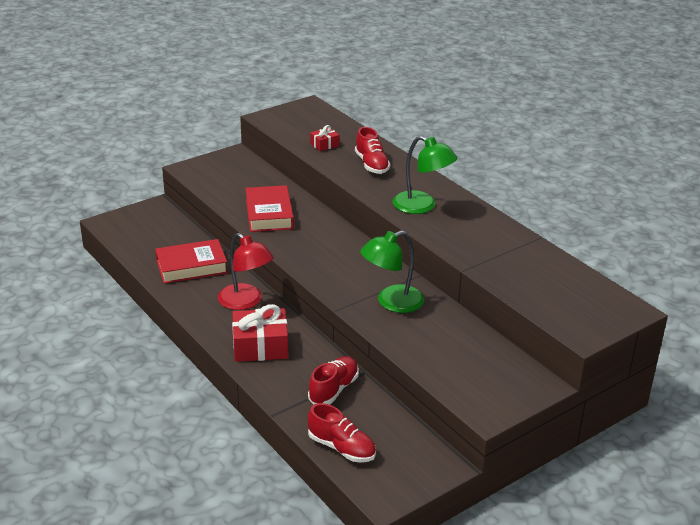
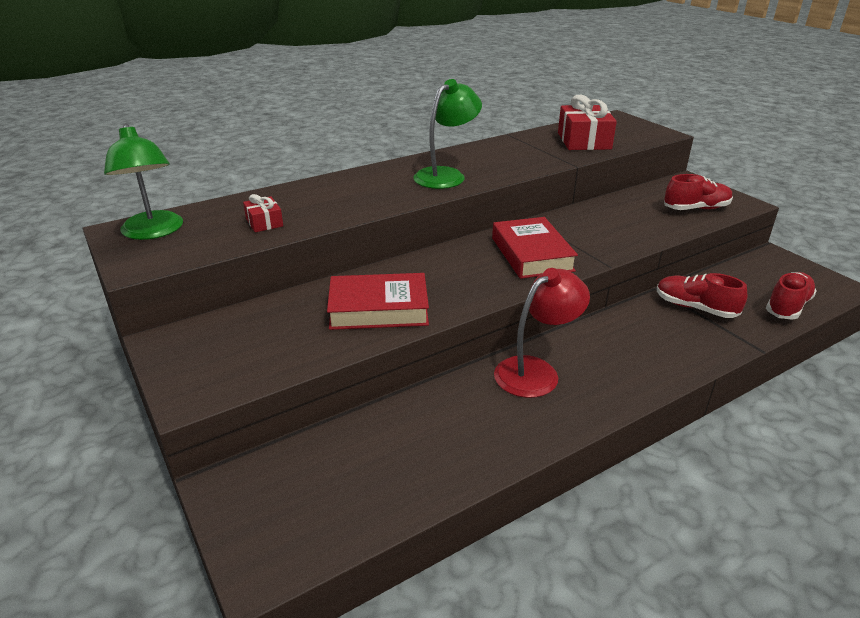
camera: 85 degrees left, 0 degrees up
red book [155,239,228,284] -> red book moved to [492,217,578,279]
red gift [232,304,288,362] -> red gift moved to [558,95,617,150]
red shoe [355,127,390,174] -> red shoe moved to [664,174,733,210]
green lamp [360,231,424,313] -> green lamp moved to [104,124,183,240]

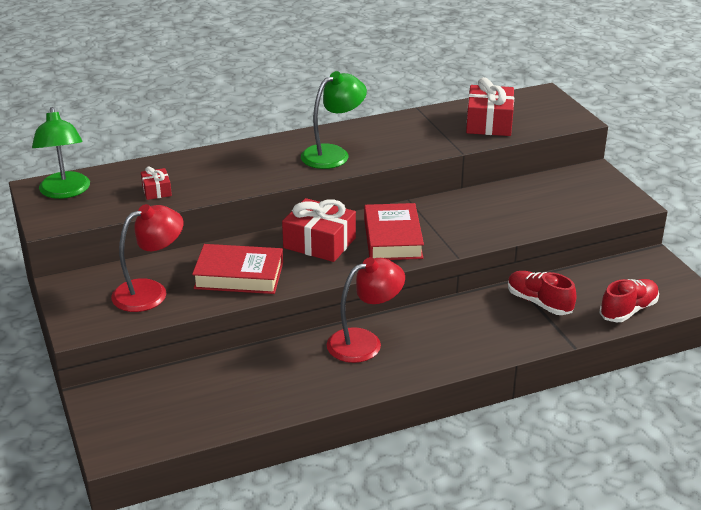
camera: 10 degrees right, 0 degrees up
red shoe [664,174,733,210] -> none
none -> red lamp [111,204,184,312]
none -> red gift [282,198,356,262]

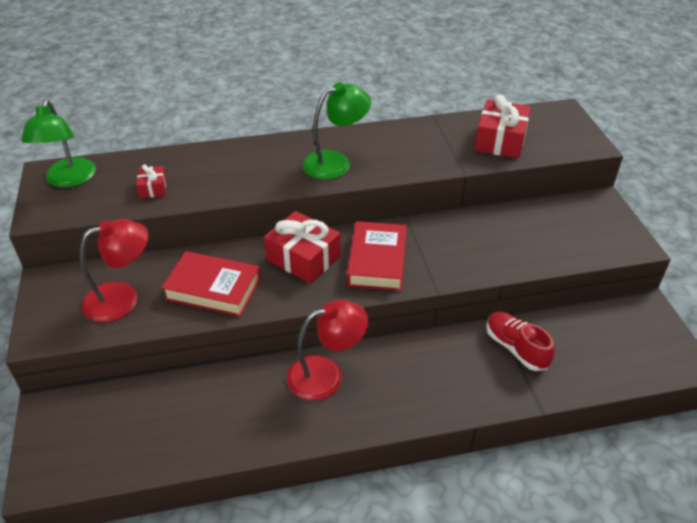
camera: 10 degrees right, 10 degrees up
red shoe [600,279,659,322] -> none

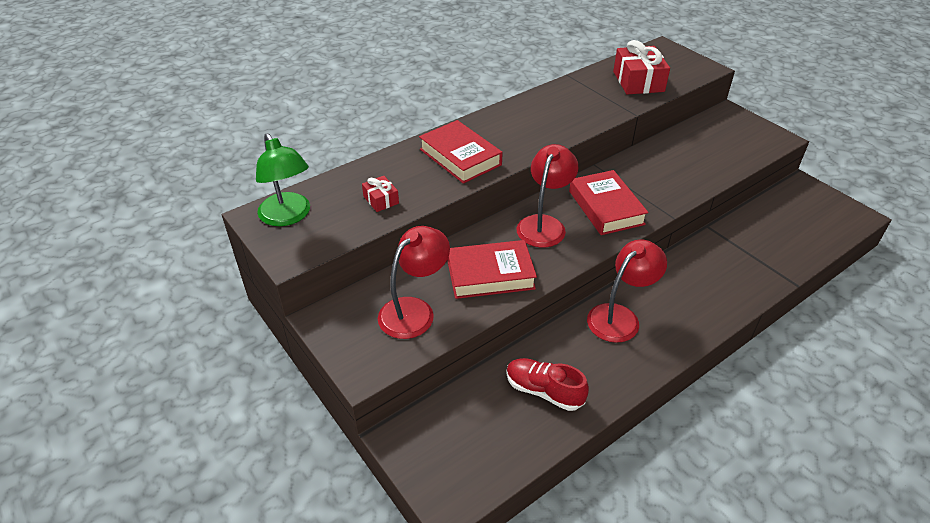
camera: 25 degrees left, 0 degrees up
red gift [264,211,341,284] -> red lamp [516,144,578,247]
green lamp [302,82,371,180] -> none
red shoe [486,312,555,371] -> red shoe moved to [506,358,589,411]
none -> red book [419,120,503,184]

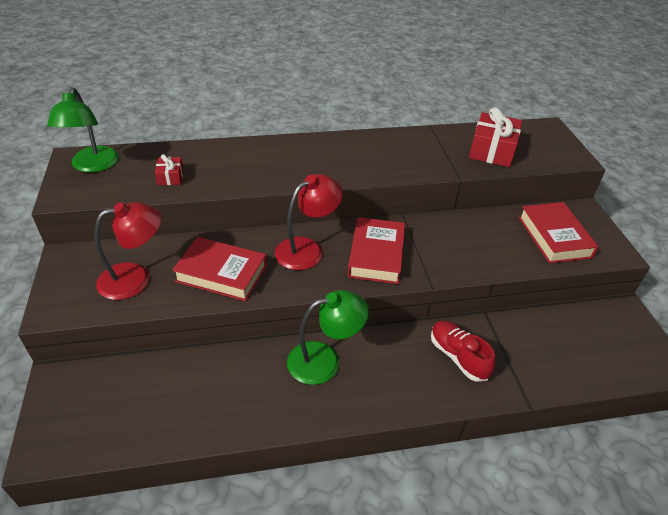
camera: 25 degrees right, 0 degrees up
red book [419,120,503,184] -> red book moved to [518,202,599,263]
red shoe [506,358,589,411] -> red shoe moved to [431,321,496,382]
red lamp [587,239,667,343] -> green lamp [287,290,369,385]

